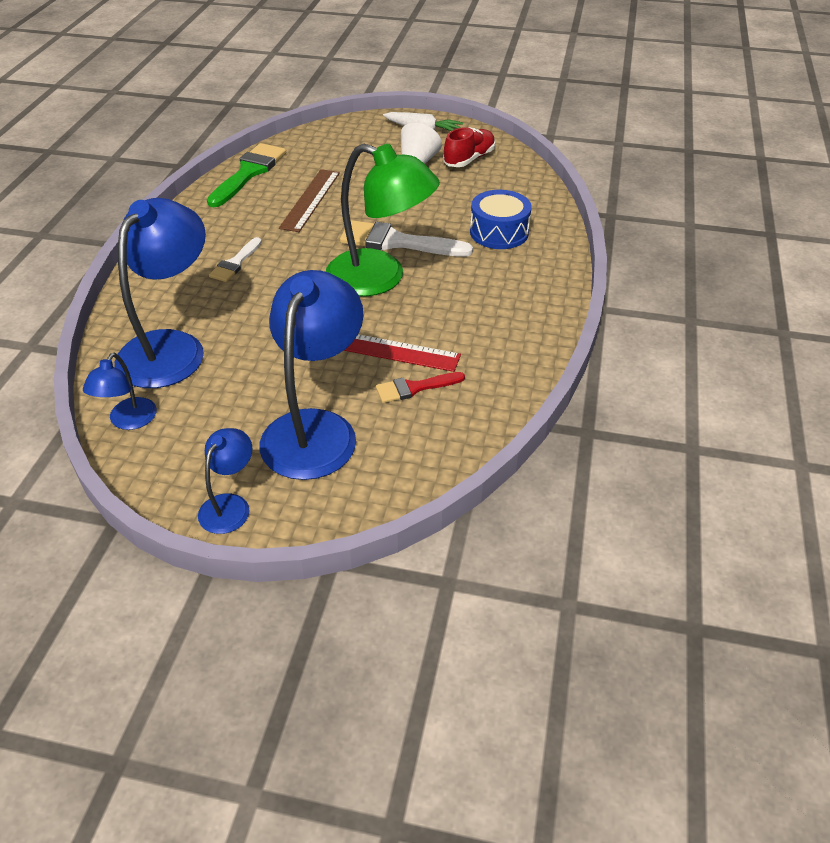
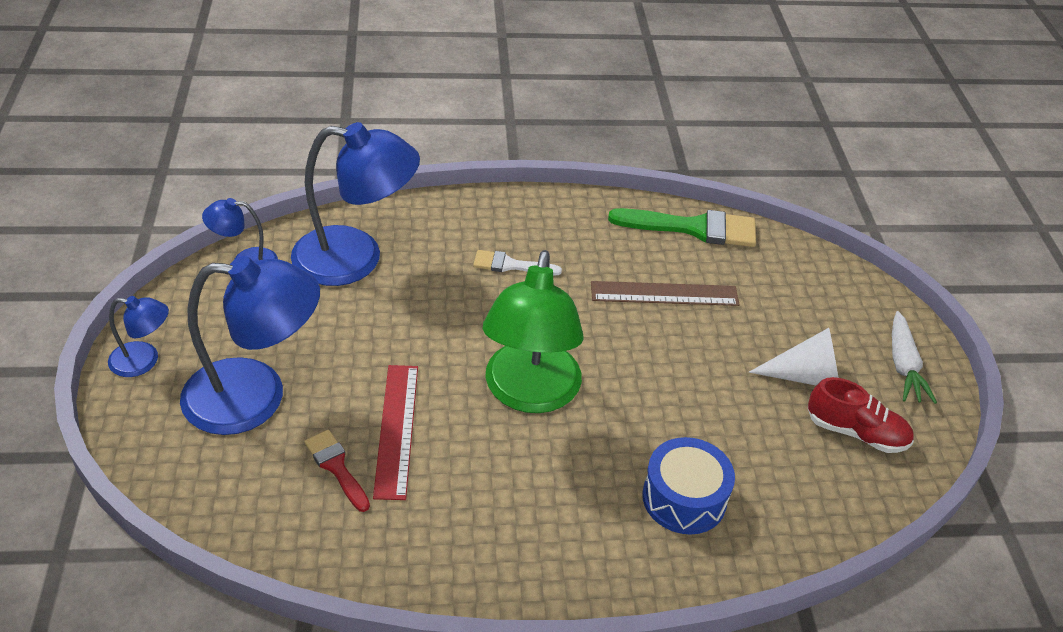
camera: 70 degrees right, 0 degrees up
white brush [340,220,473,257] -> none

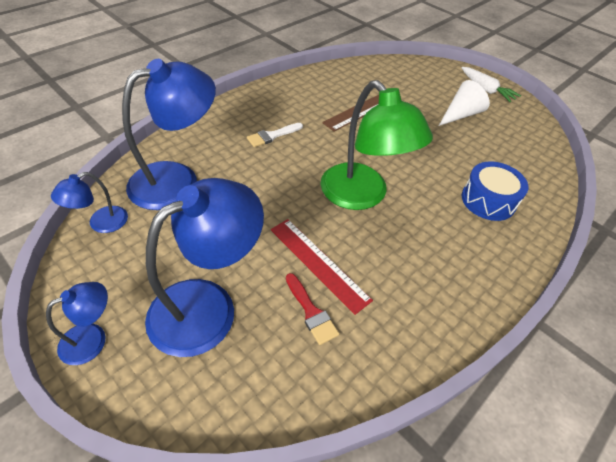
camera: 40 degrees left, 5 degrees up
red brush [304,430,370,512] -> red brush turned 135 degrees counterclockwise [286,273,339,345]
green brush [608,208,756,247] -> none
red shoe [808,377,914,453] -> none

